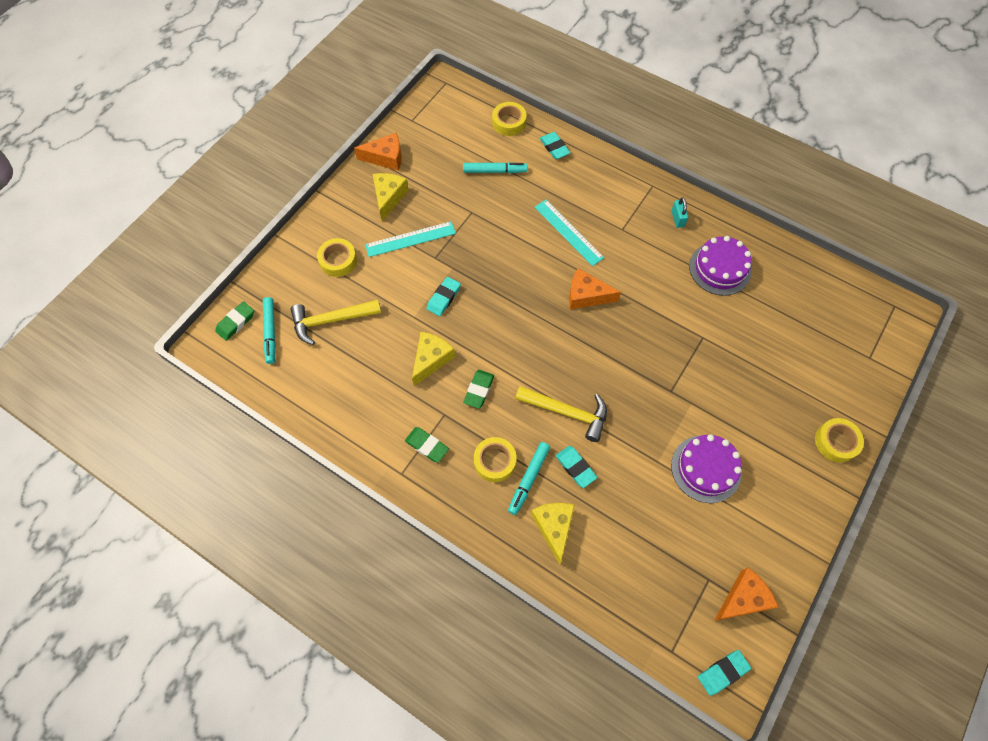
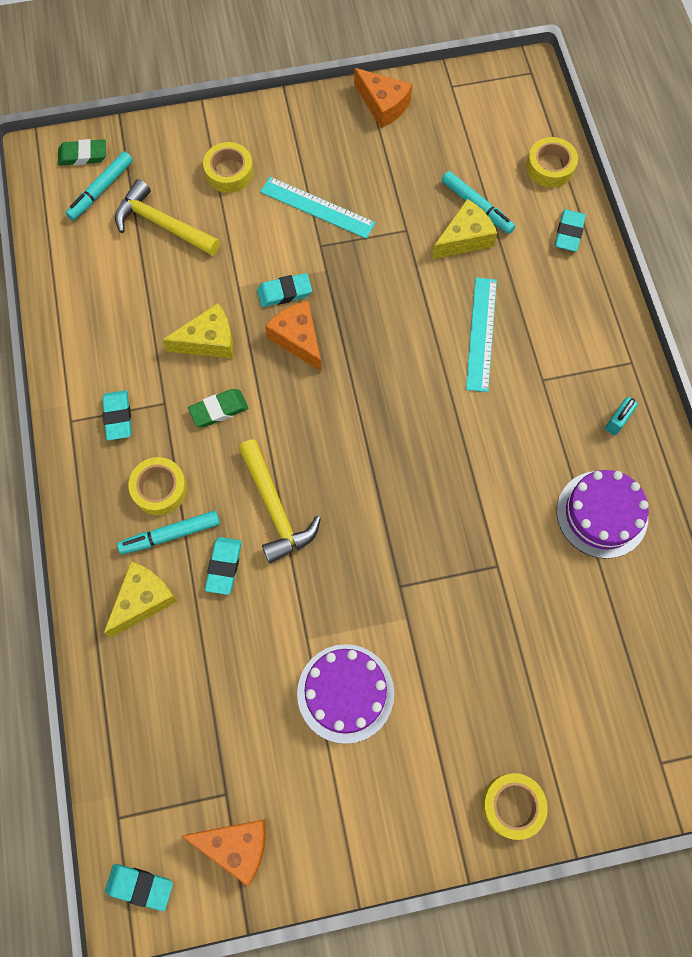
camera: 45 degrees right, 5 degrees up
yellow cheese [373,173,409,221] -> yellow cheese moved to [432,199,497,259]
green eraser [405,427,449,463] -> turquoise eraser [102,390,132,441]
orange cheese [569,268,621,309] -> orange cheese moved to [265,301,322,372]

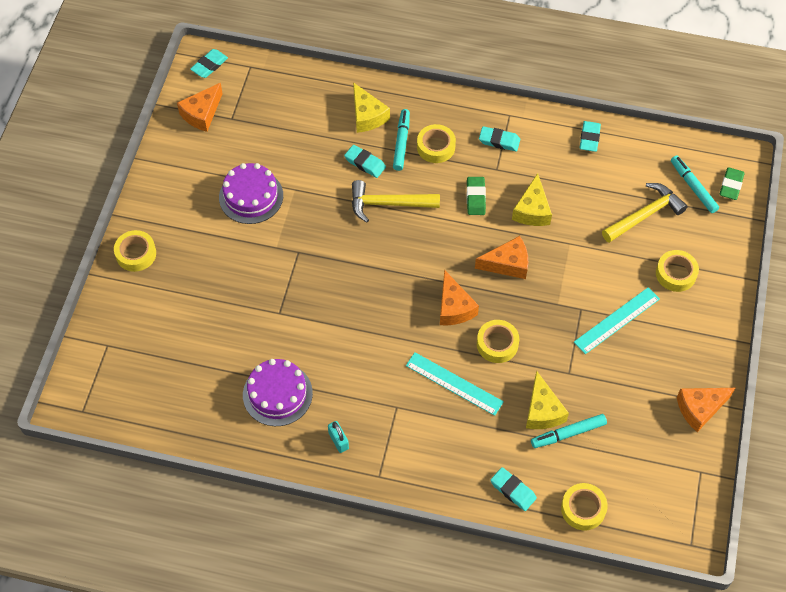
camera: 115 degrees right, 10 degrees down
turquoise eraser [257,273,312,307] -> turquoise eraser moved to [580,121,601,152]
none -> orange cheese [440,270,479,325]
none -> yellow tape [477,320,519,363]

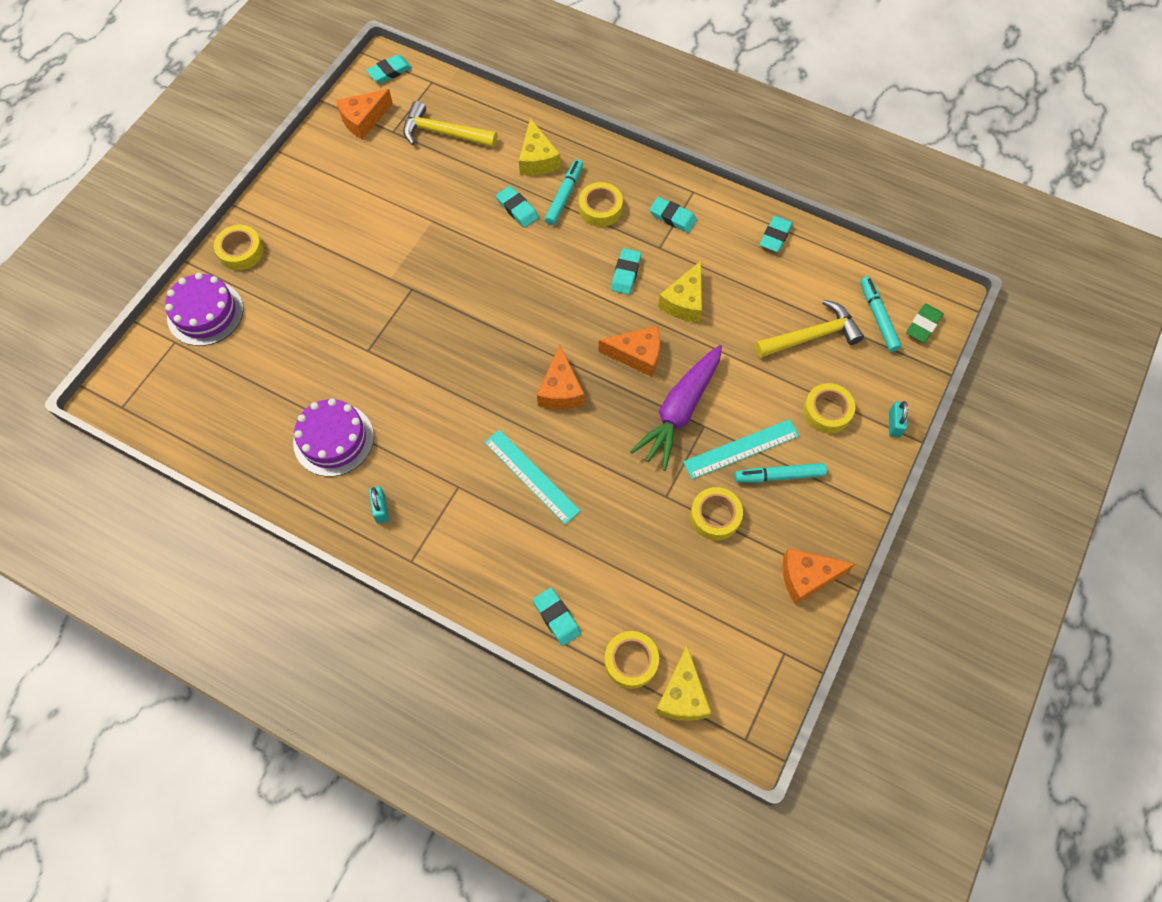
camera: 15 degrees right, 5 degrees up
purple cake [219,163,283,224] -> purple cake moved to [165,273,244,346]
yellow hammer [352,180,440,223] -> yellow hammer moved to [403,101,497,147]
green eraser [467,177,486,215] -> turquoise eraser [611,248,641,295]
yellow tape [477,320,519,363] -> yellow tape moved to [690,487,743,540]
yellow cheese [526,371,569,429] -> yellow cheese moved to [655,646,711,721]
turquoise marker [531,414,607,448] -> turquoise marker moved to [735,463,827,483]
none -> purple carrot [630,345,722,471]
none -> turquoise padlock [889,401,908,438]

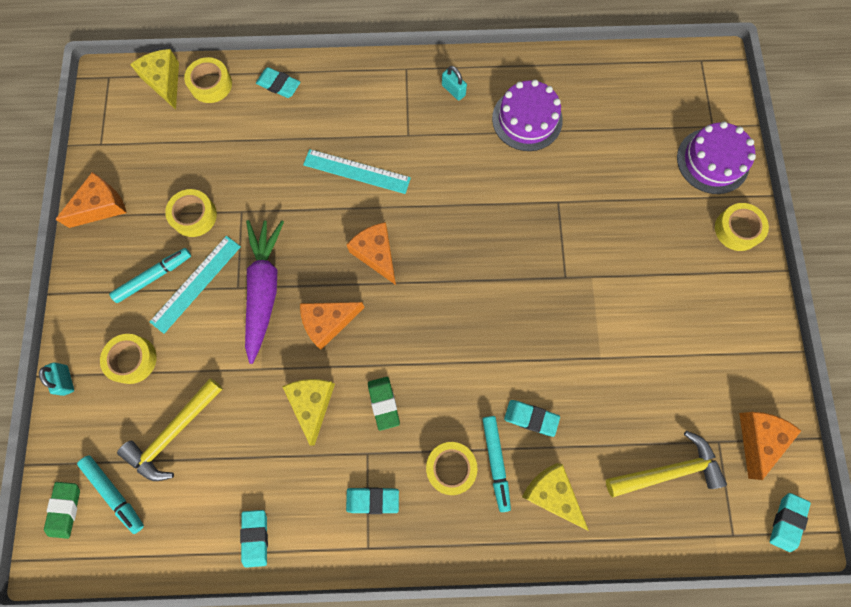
camera: 150 degrees right, 10 degrees up
turquoise eraser [611,248,641,295] -> green eraser [368,377,400,431]

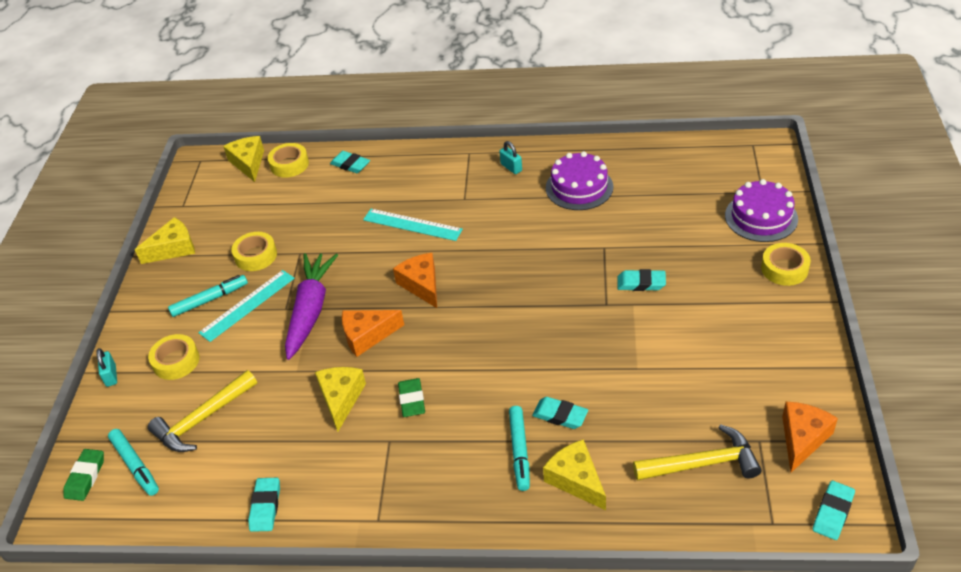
camera: 10 degrees right, 30 degrees down
orange cheese [55,172,127,228] -> yellow cheese [135,217,195,264]
turquoise eraser [346,487,399,514] -> turquoise eraser moved to [618,269,666,291]
yellow tape [426,442,477,495] -> none

